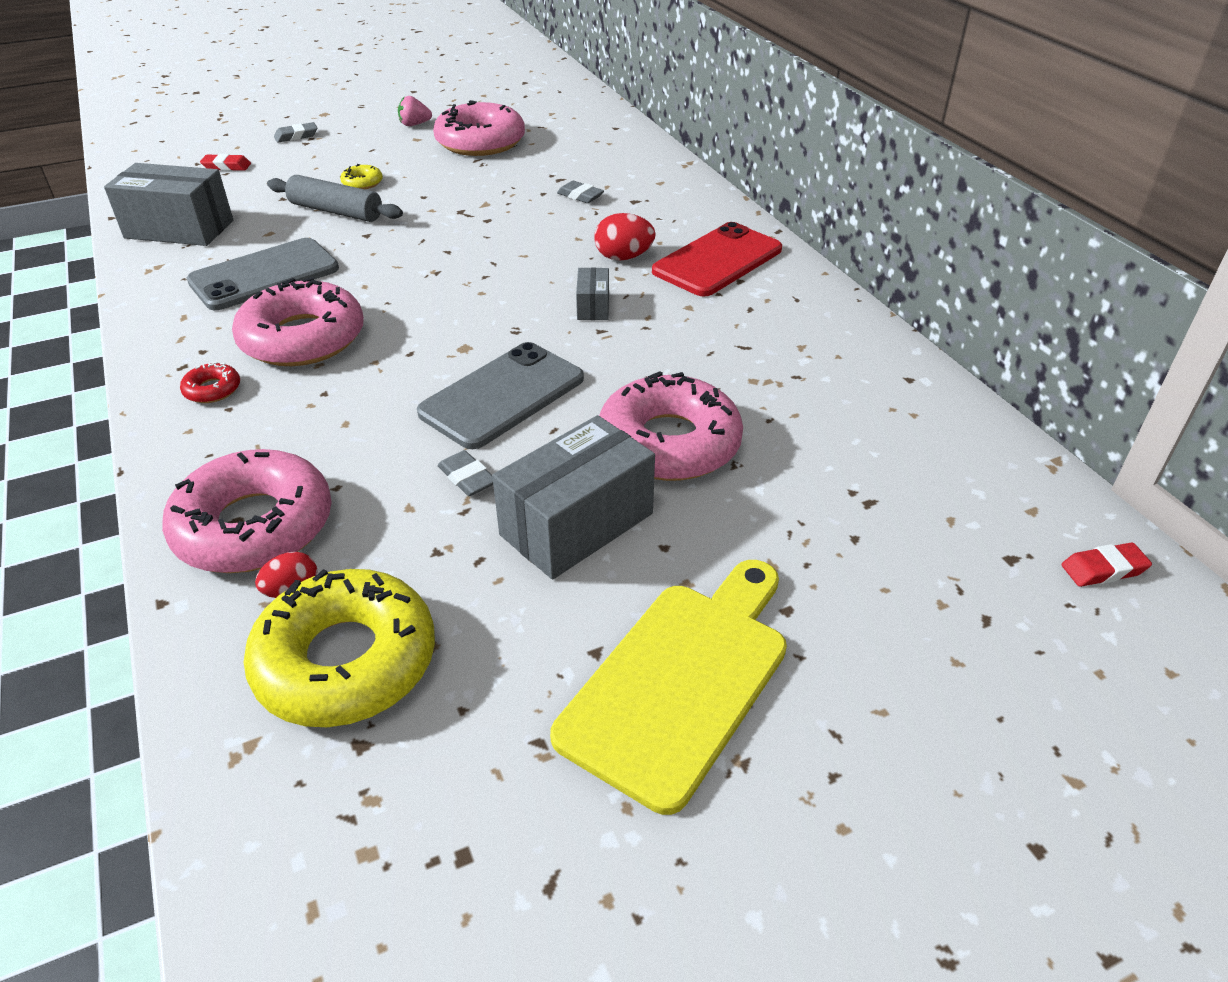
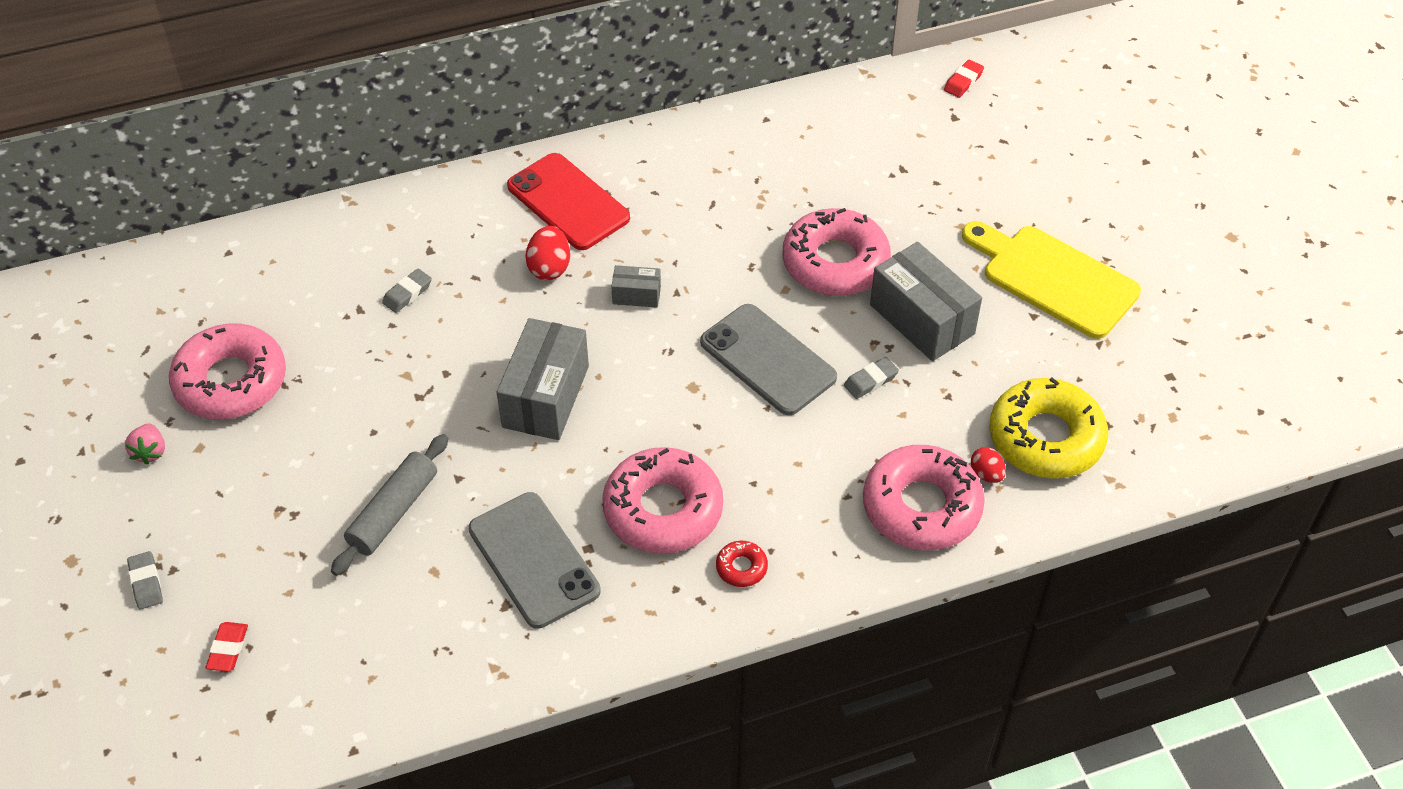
camera: 85 degrees left, 10 degrees up
grey box [104,163,233,246] -> grey box moved to [497,318,589,440]
yellow donut [340,164,383,189] -> none
red eraser [1061,542,1152,587] -> red eraser turned 45 degrees clockwise [944,60,984,98]

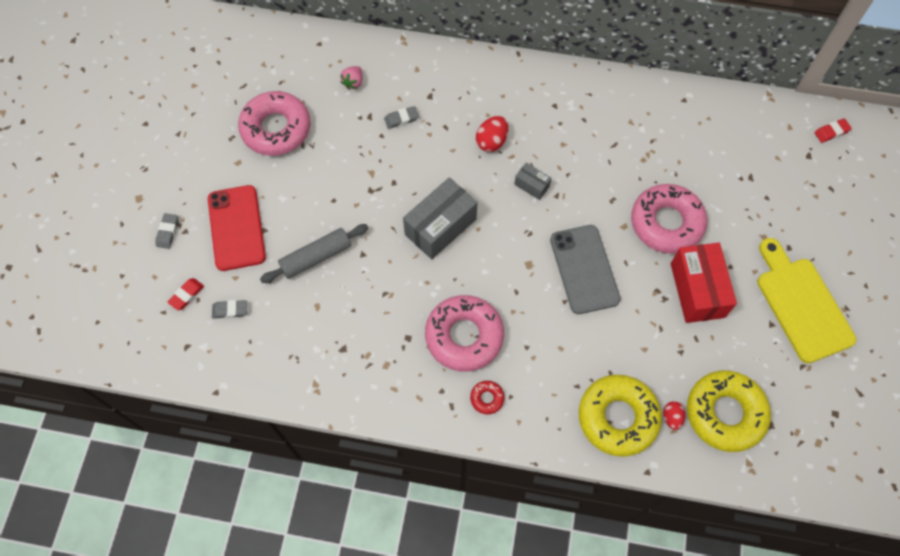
camera: 30 degrees right, 15 degrees up
pink strawberry [125,424,165,465] -> pink strawberry moved to [340,66,363,90]
grey phone [468,492,601,629] -> none
red phone [507,153,630,250] -> red phone moved to [208,185,266,271]
grey eraser [844,357,899,399] -> grey eraser moved to [212,300,247,319]
pink donut [863,445,985,550] -> yellow donut [579,375,662,457]
grey box [870,242,982,361] -> red box [671,243,737,323]

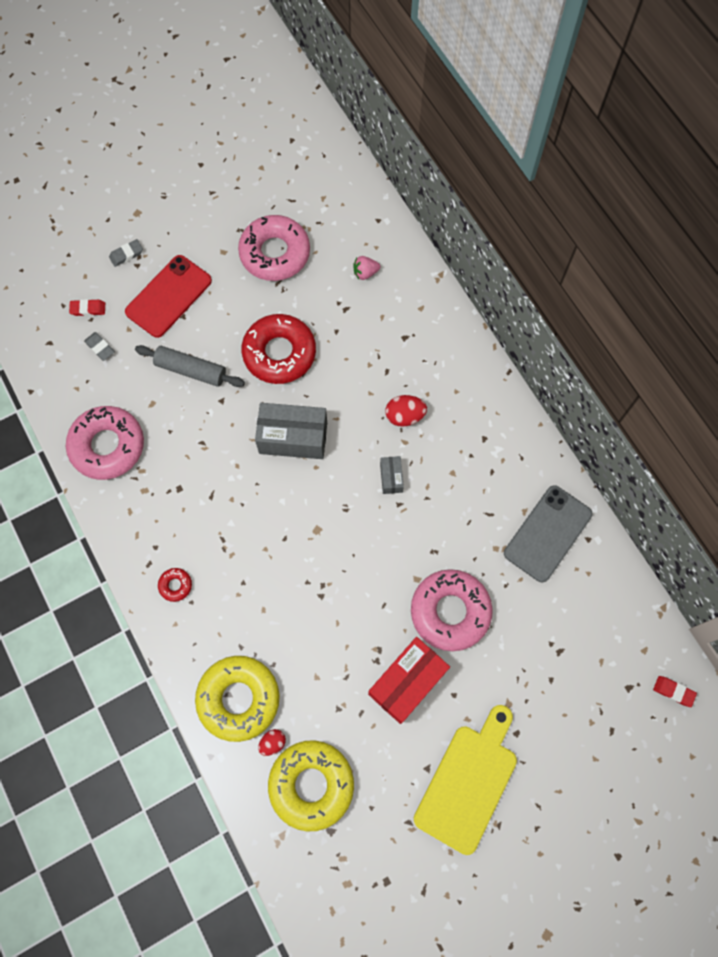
camera: 50 degrees right, 5 degrees up
grey eraser [384,106,419,129] -> none
pink donut [425,295,504,372] -> pink donut moved to [66,406,144,480]
grey phone [550,225,621,314] -> grey phone moved to [504,485,592,582]
none -> red donut [242,314,316,384]

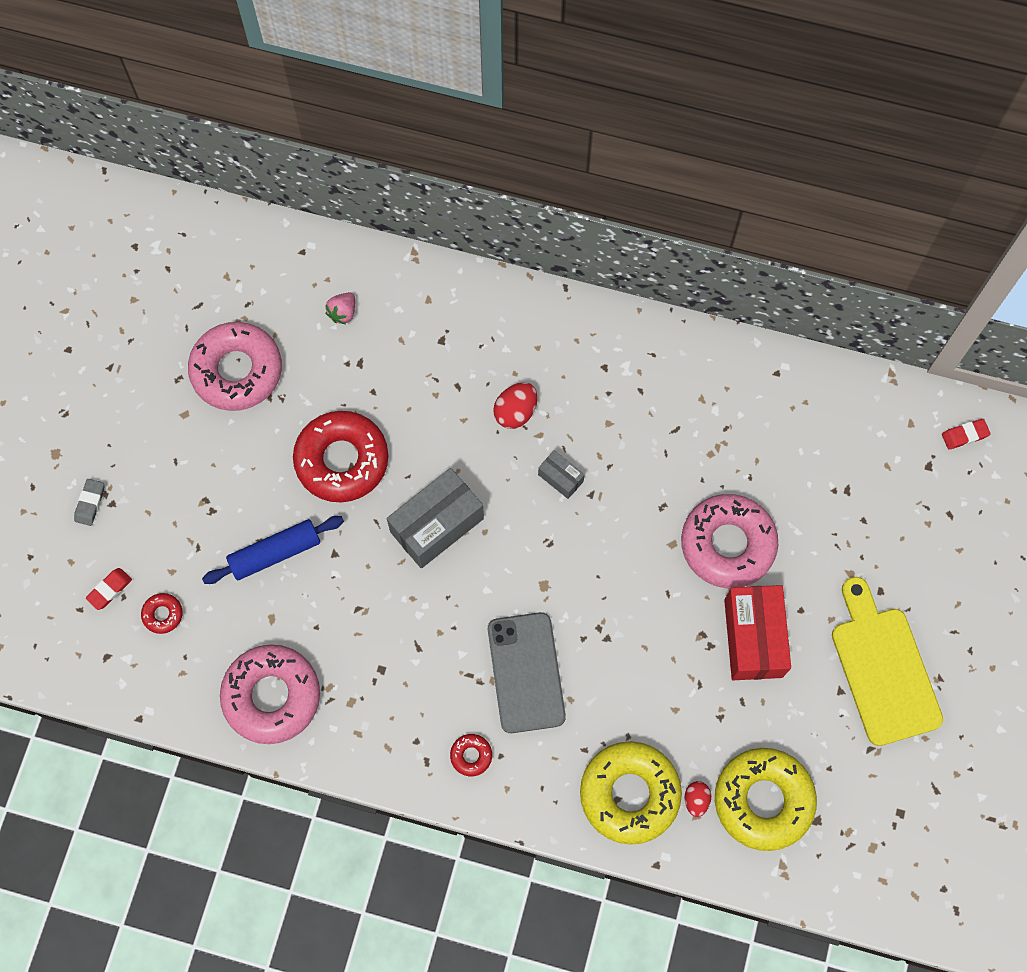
camera: 45 degrees left, 0 degrees up
grey eraser [84,332,115,361] -> red donut [141,593,183,634]
red phone [125,255,212,338] -> none
grey rolling pin [135,345,245,387] -> blue rolling pin [202,516,344,584]
grey phone [504,485,592,582] -> grey phone moved to [488,612,566,733]

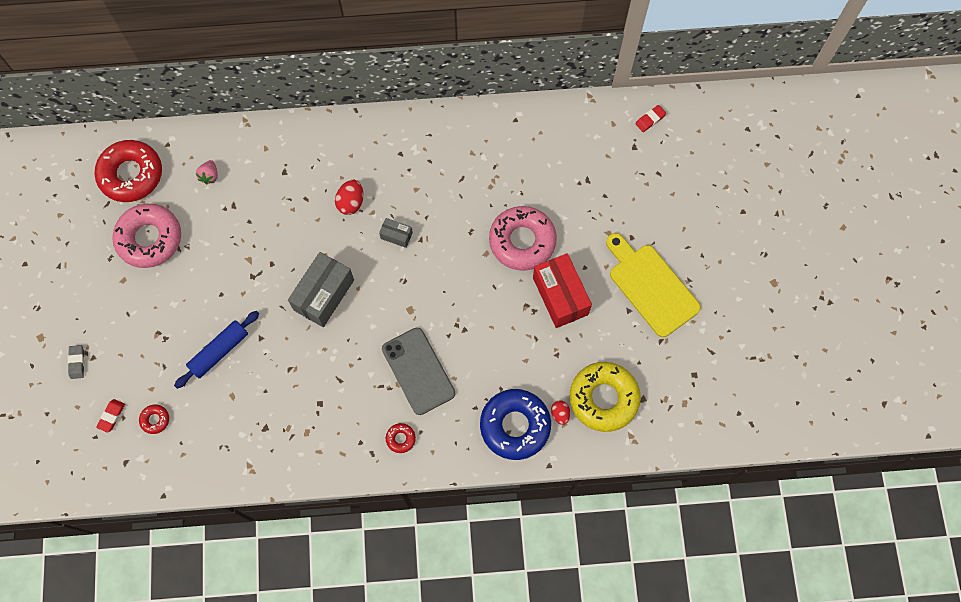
camera: 20 degrees left, 0 degrees up
pink donut [220,645,320,744] -> none
red donut [293,411,388,503] -> red donut moved to [95,140,162,202]
yellow donut [580,741,682,845] -> blue donut [480,389,551,460]

